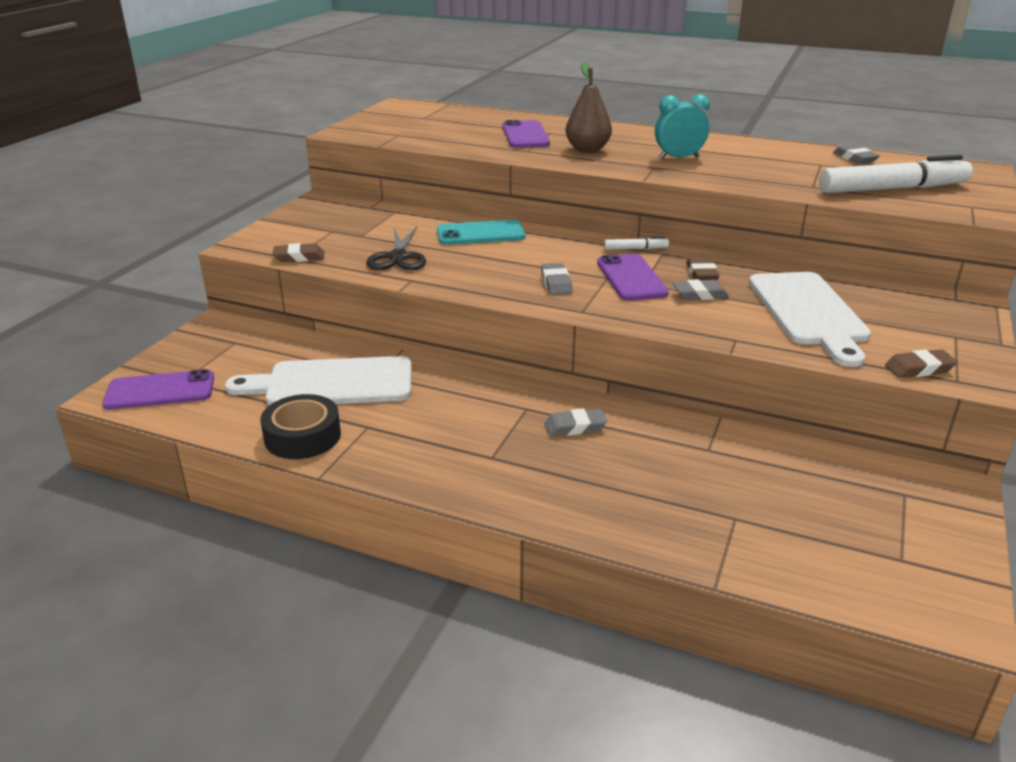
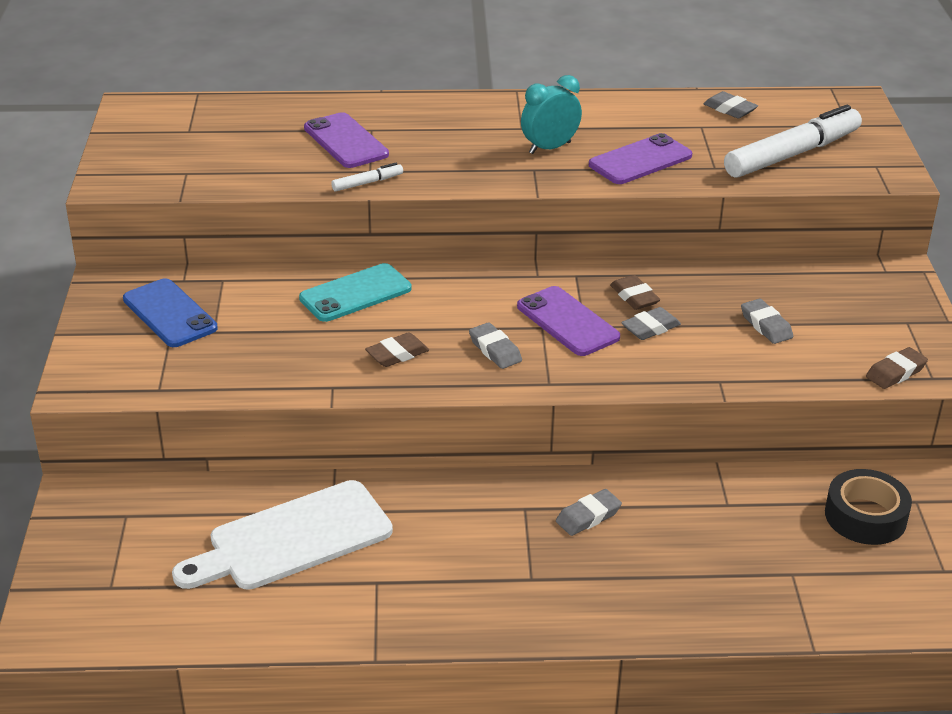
camera: 25 degrees left, 5 degrees up
purple phone [103,369,214,409] -> purple phone moved to [589,133,692,184]
black tape [260,394,341,459] -> black tape moved to [825,469,912,545]
brown eraser [273,243,324,262] -> brown eraser moved to [365,332,429,367]
black scissors [366,226,426,270] -> none
brown pear [565,63,612,153] -> none
white marker [604,236,669,250] -> white marker moved to [331,163,403,192]
white cutting board [749,272,871,367] -> grey eraser [741,299,793,344]
none -> blue phone [123,278,218,347]

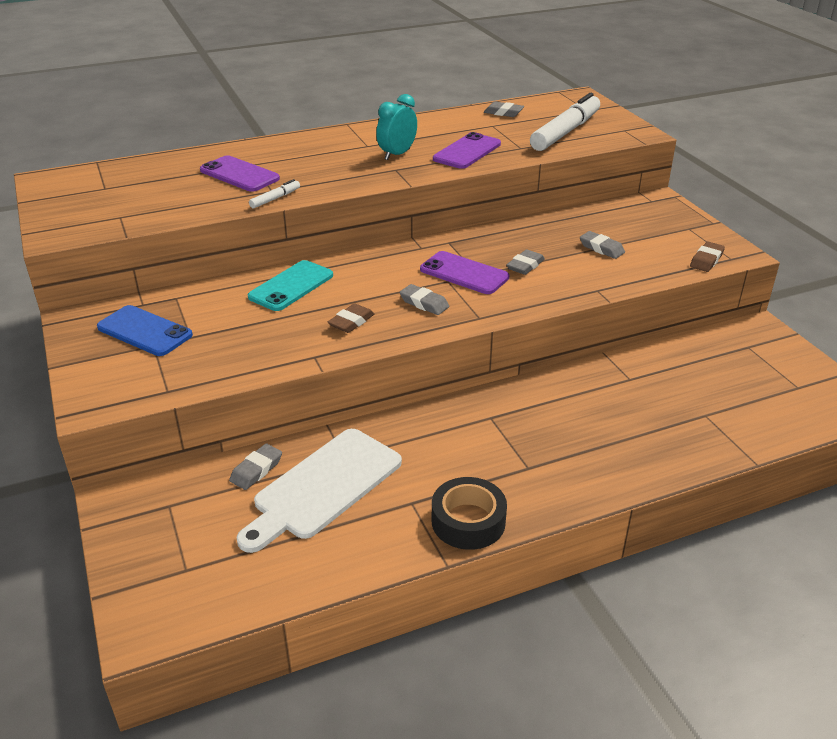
camera: 20 degrees left, 0 degrees up
grey eraser [556,489,622,536] -> grey eraser moved to [229,444,282,490]
brown eraser [610,275,660,310] -> none
black tape [825,469,912,545] -> black tape moved to [432,477,507,550]

